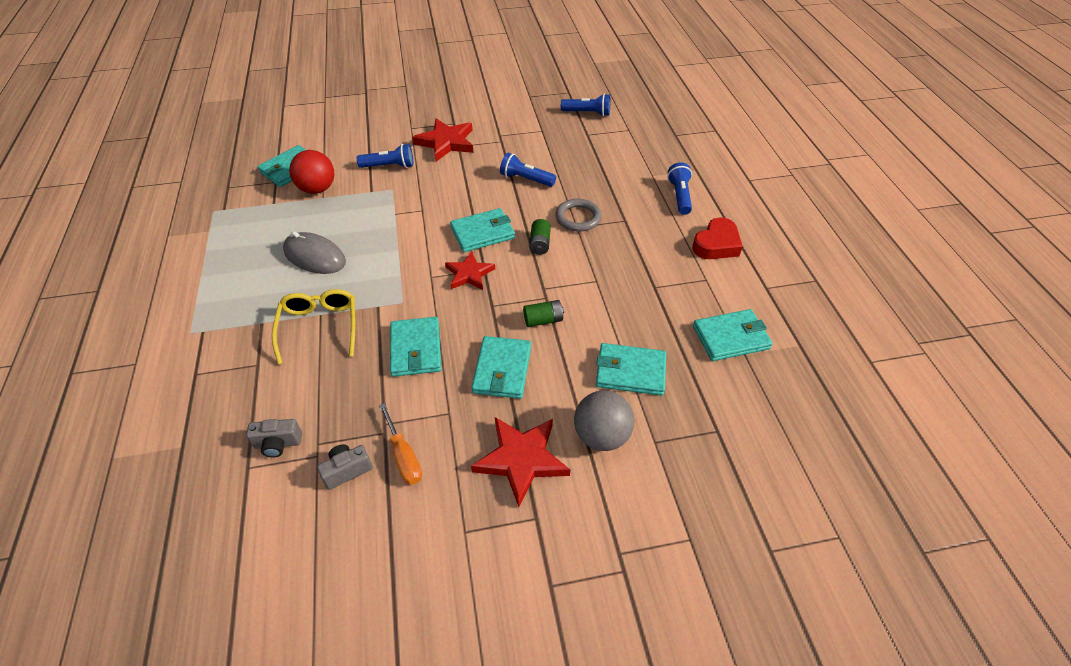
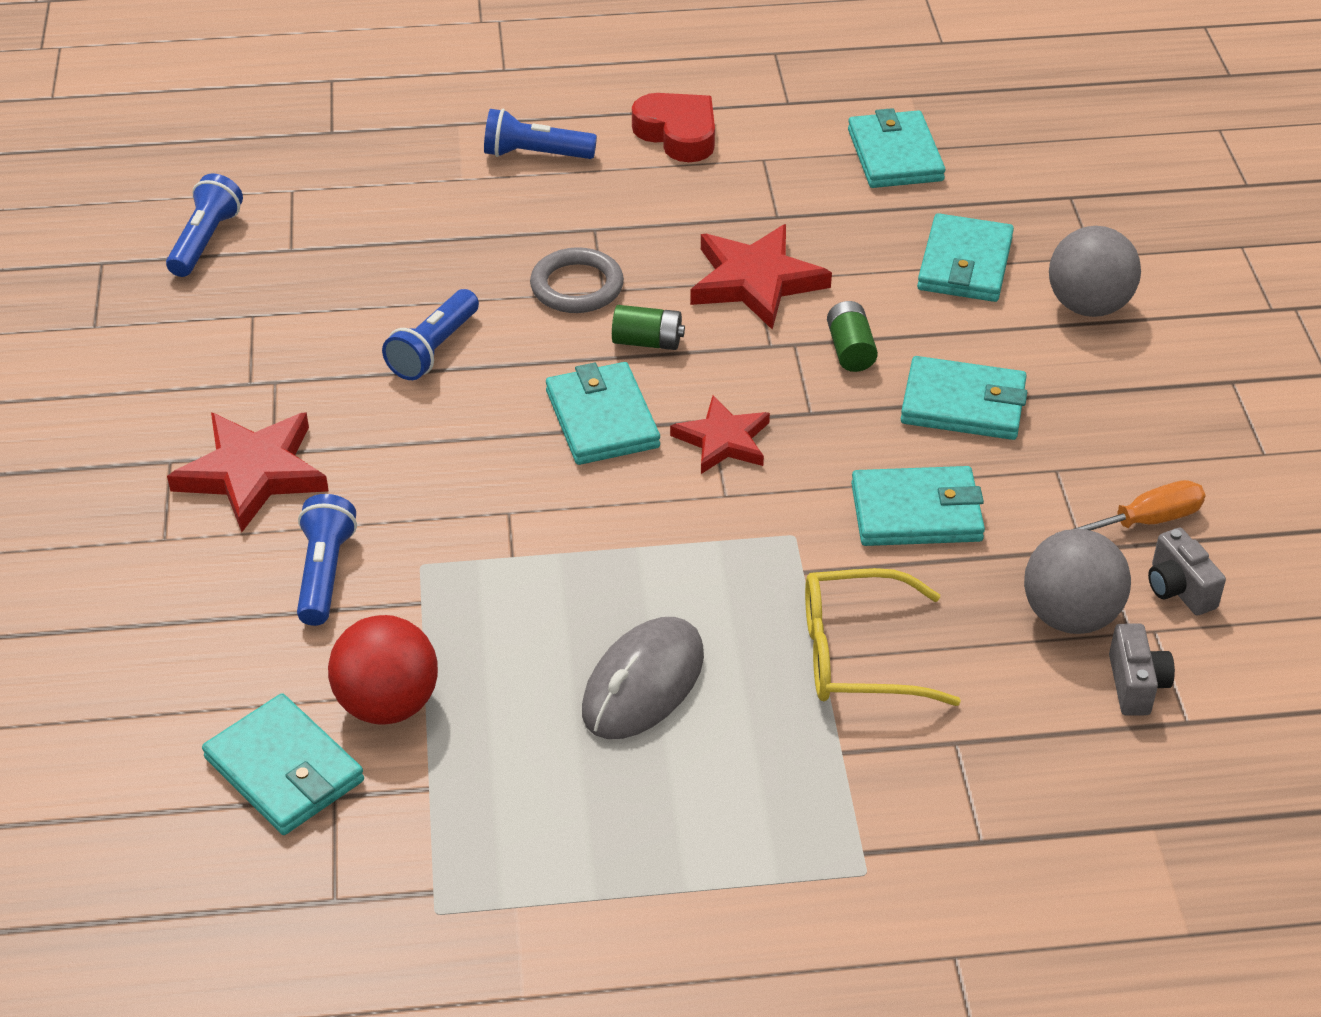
camera: 85 degrees left, 5 degrees down
red star [471,417,570,507] -> red star moved to [690,224,832,330]
none -> grey ball [1024,529,1131,634]

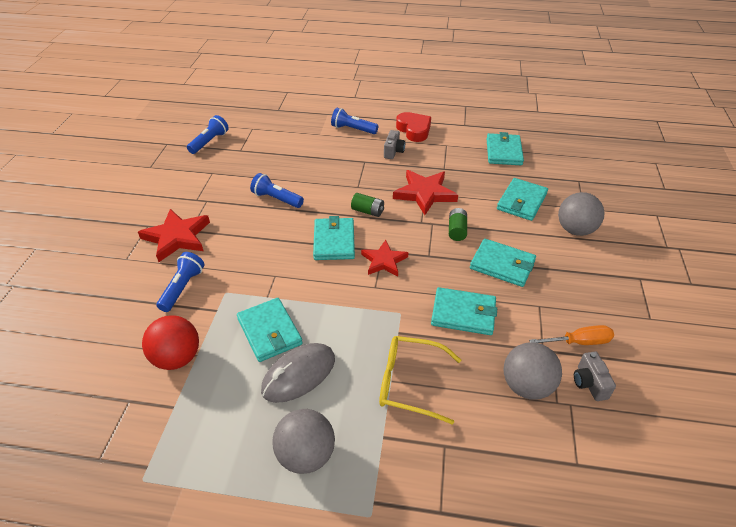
camera: 15 degrees right, 0 degrees up
turquoise wallet [202,693,364,835] -> turquoise wallet moved to [237,298,303,362]
blue flashlight [382,289,479,380] -> blue flashlight turned 75 degrees clockwise [250,173,304,208]
grey ring [530,247,624,313] -> none
grey camera [1109,623,1175,716] -> grey camera moved to [384,130,405,159]
none -> grey ball [273,409,335,474]

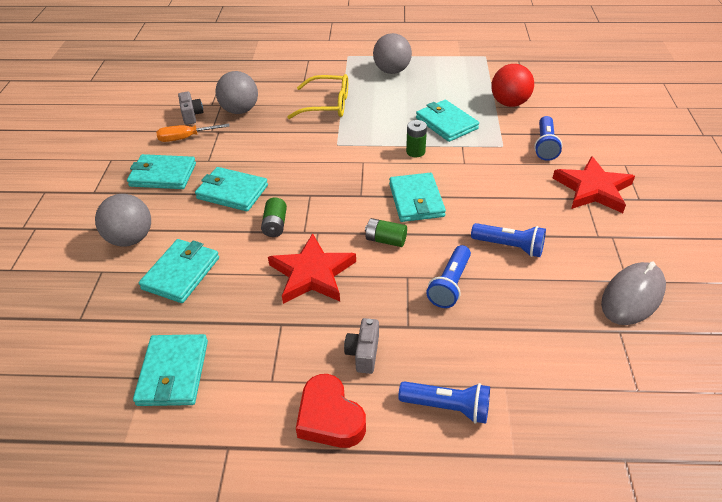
camera: 175 degrees right, 0 degrees up
blue flashlight [187,115,229,154] -> blue flashlight moved to [426,245,471,308]
grey mouse [261,343,335,403] -> grey mouse moved to [601,261,666,325]
red star [361,240,409,276] -> none
turquoise wallet [431,287,497,335] -> turquoise wallet moved to [127,154,196,189]
none -> green battery [406,120,427,157]

